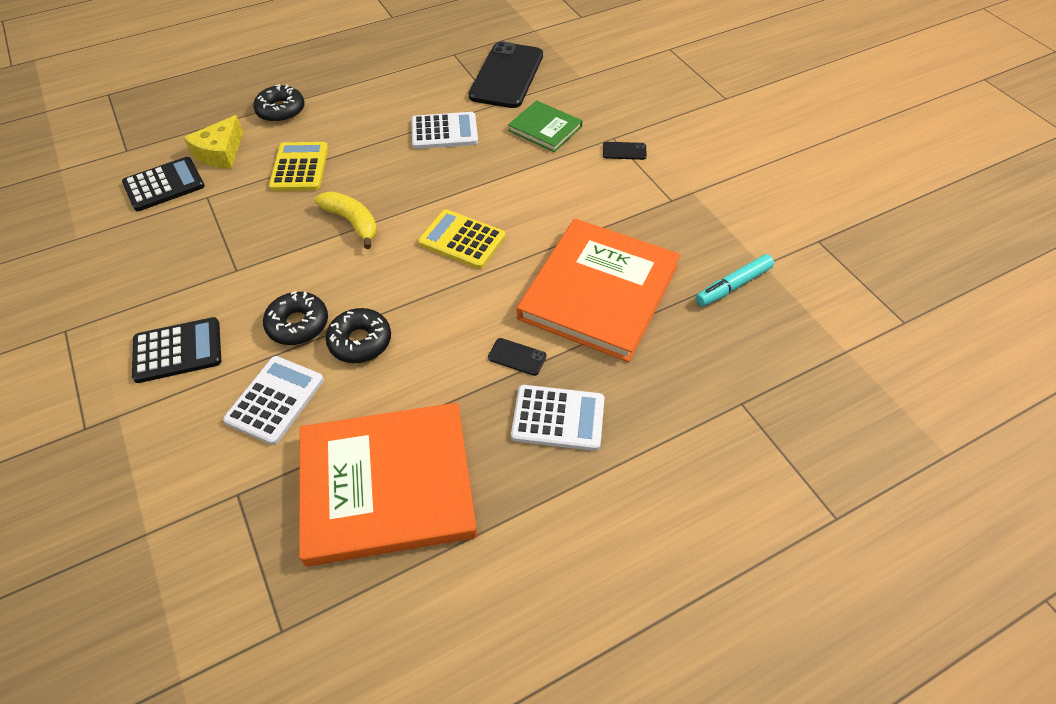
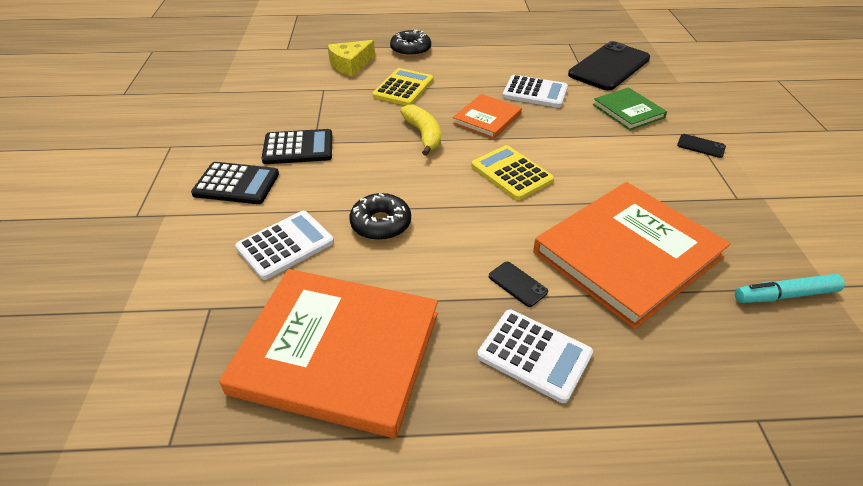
camera: 25 degrees right, 10 degrees down
black calculator [122,157,205,211] -> black calculator moved to [262,129,332,164]
black donut [263,291,328,345] -> none
none -> orange book [453,94,522,139]

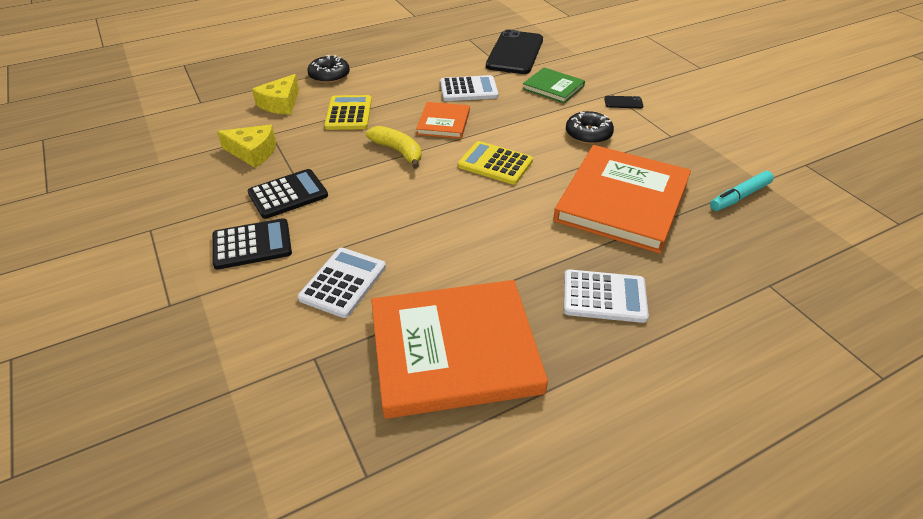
camera: 25 degrees left, 0 degrees up
black donut [349,193,411,240] -> black donut moved to [566,111,614,144]
black phone [489,262,548,307] -> none
none -> yellow cheese [217,125,276,168]

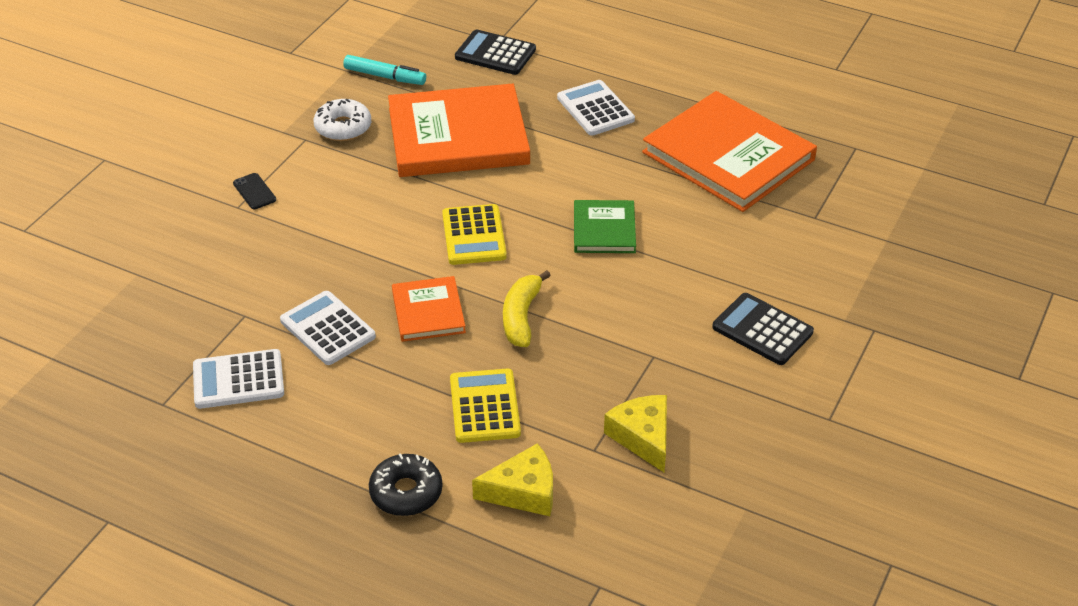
camera: 125 degrees left, 0 degrees up
black calculator [247,169,328,219] -> black calculator moved to [455,29,536,75]
white calculator [298,248,386,318] -> white calculator moved to [193,349,284,409]
yellow calculator [324,95,372,130] -> yellow calculator turned 120 degrees clockwise [450,369,521,443]
orange book [416,102,470,139] -> orange book turned 75 degrees counterclockwise [392,276,466,342]
black phone [486,29,543,74] -> none
green book [522,68,585,103] -> green book moved to [574,200,636,253]
black donut [566,111,614,144] -> none
none -> white donut [314,99,371,141]

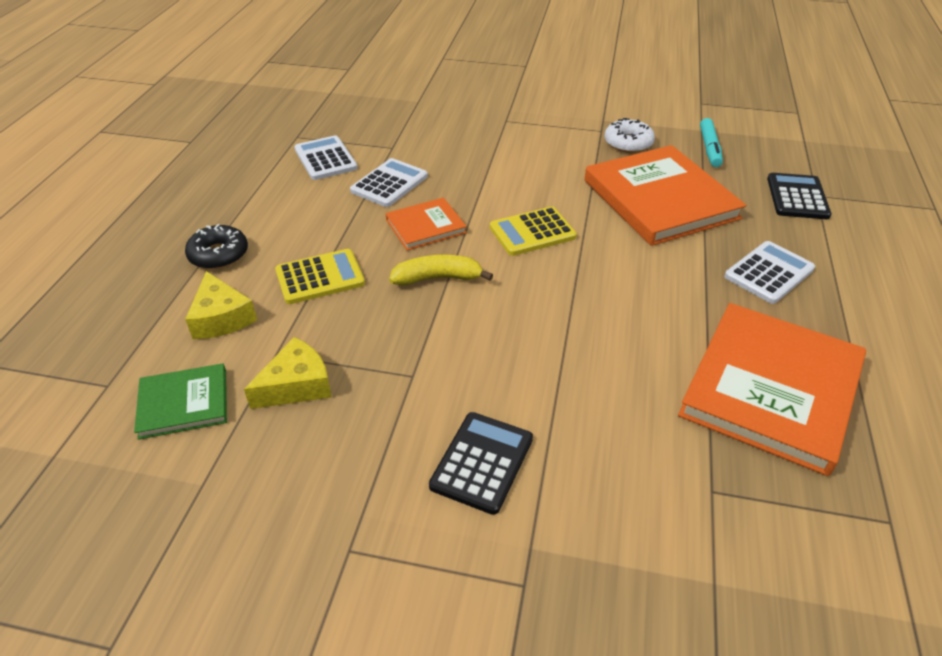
camera: 75 degrees right, 0 degrees up
black phone [233,173,276,209] -> none
green book [574,200,636,253] -> green book moved to [134,363,227,440]

